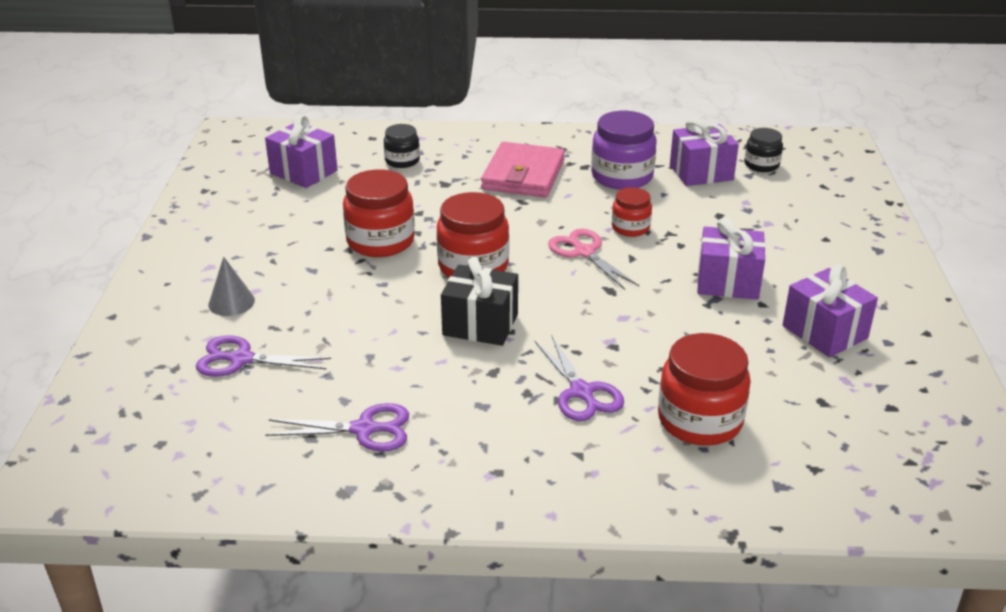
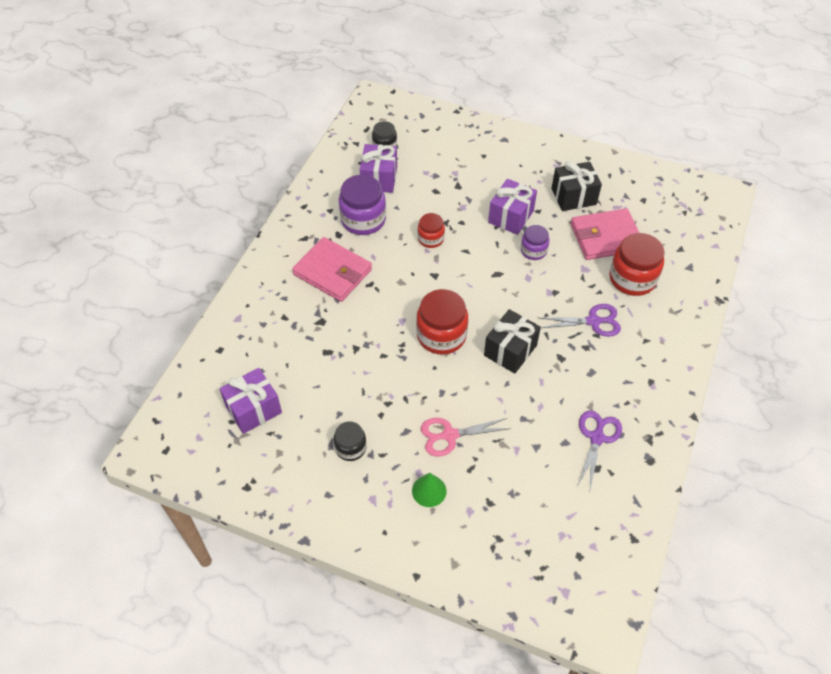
camera: 70 degrees left, 20 degrees up
purple scissors [196,335,331,377] -> none
grey cone [208,257,255,316] -> green cone [412,473,447,507]
red jar [343,169,415,257] -> none
black jar [384,124,420,168] -> black jar moved to [334,421,367,461]
pink scissors [548,229,639,290] -> pink scissors moved to [421,418,511,457]
purple gift [783,264,878,357] -> black gift [551,161,602,211]
none -> purple jar [521,225,550,260]
none -> pink wallet [571,208,639,260]

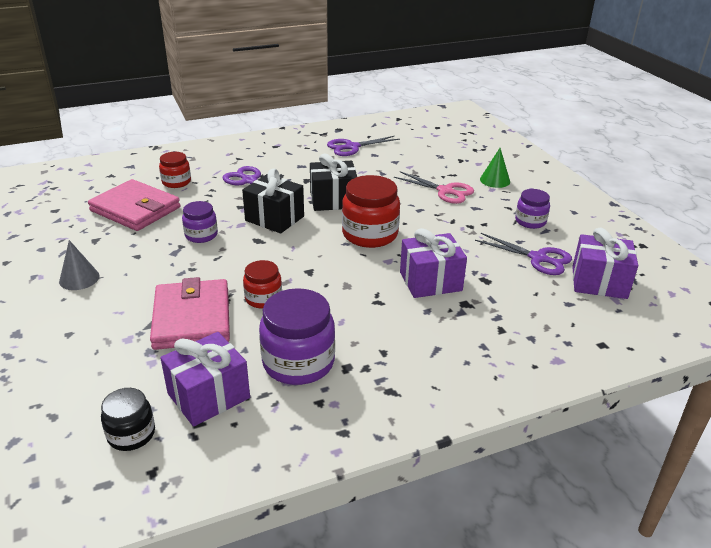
camera: 135 degrees left, 20 degrees down
pink wallet [292,237,372,302] -> pink wallet moved to [150,277,230,350]
black jar [334,421,367,461] -> purple jar [515,189,550,229]
purple gift [488,179,537,235] -> purple gift moved to [400,228,467,298]
black gift [551,161,602,211] -> black gift moved to [242,168,304,234]
red jar [609,233,664,296] -> red jar [159,152,191,188], size x0.58
none -> grey cone [59,240,100,290]
none -> purple scissors [475,233,572,275]

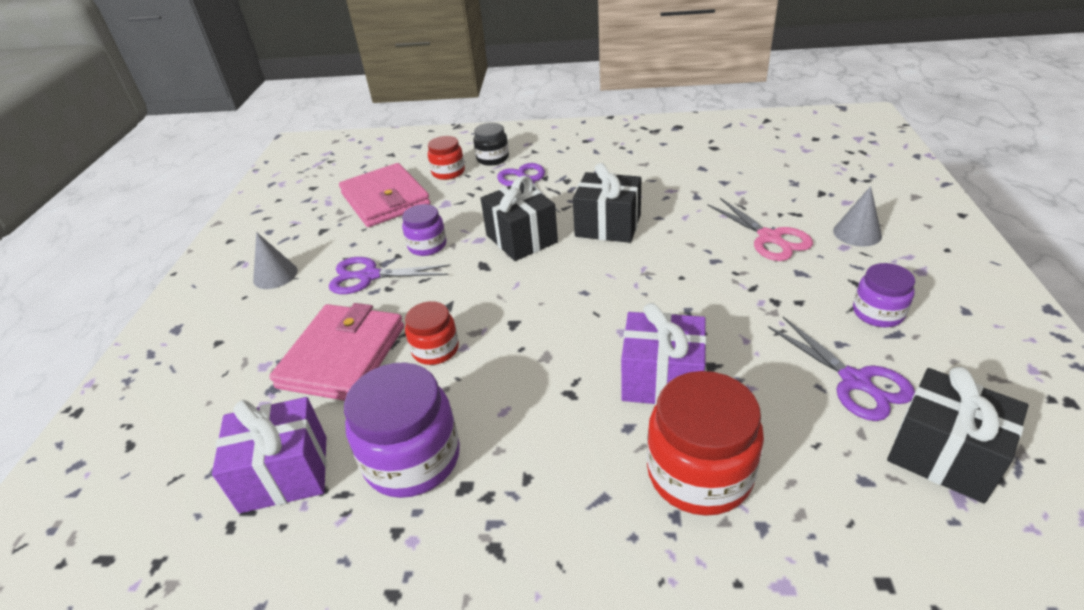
camera: 30 degrees right, 5 degrees up
black jar [101,388,155,451] -> black jar moved to [473,123,509,166]
purple scissors [327,136,400,156] -> purple scissors moved to [329,257,451,294]
red jar [342,175,400,248] -> red jar moved to [647,371,764,516]
green cone [480,148,510,188] -> grey cone [833,186,882,247]
purple gift [572,228,638,299] -> black gift [887,367,1028,504]

